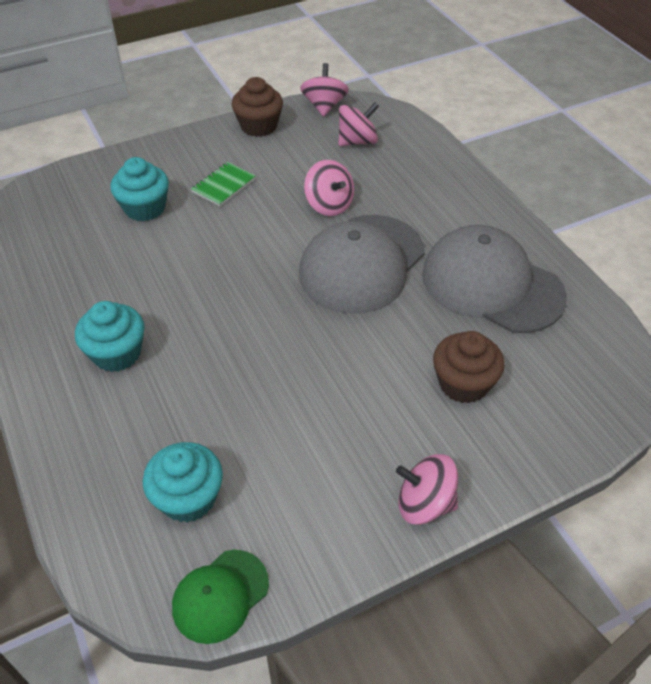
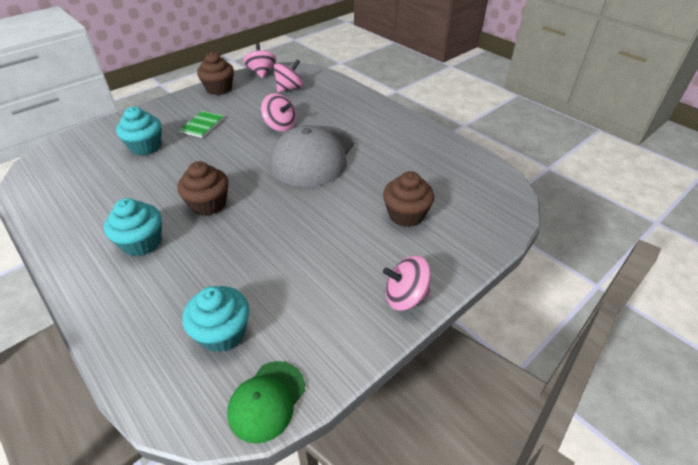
camera: 15 degrees left, 5 degrees down
grey cap [422,225,567,333] -> none
none -> brown cupcake [177,161,228,216]

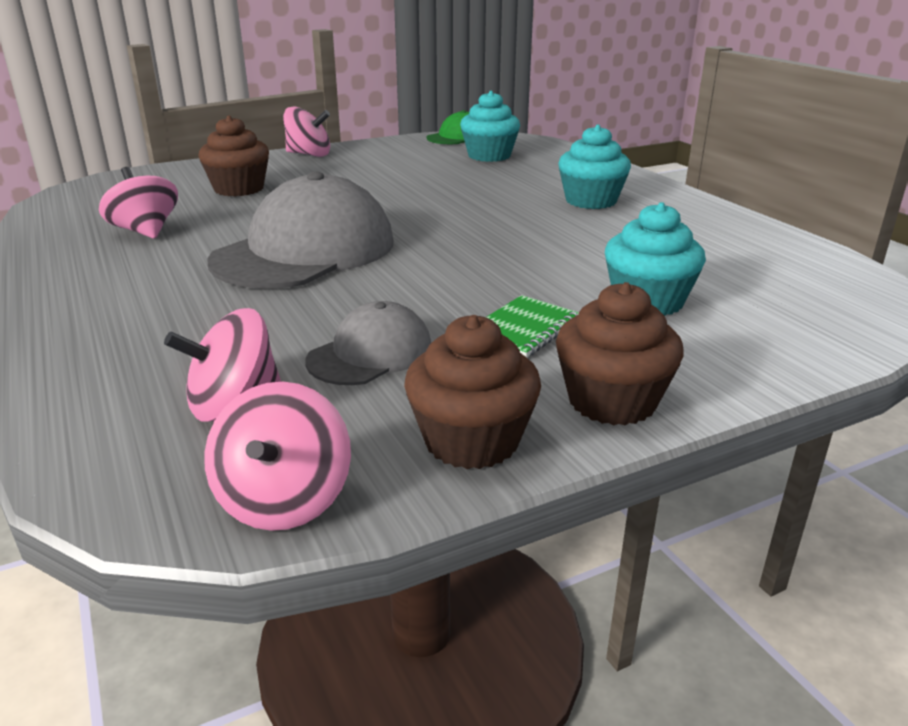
camera: 165 degrees left, 15 degrees down
brown cupcake [177,161,228,216] -> brown cupcake moved to [556,282,684,425]
pink spinning top [261,93,296,132] -> pink spinning top moved to [99,167,178,239]
none -> grey cap [305,301,431,385]

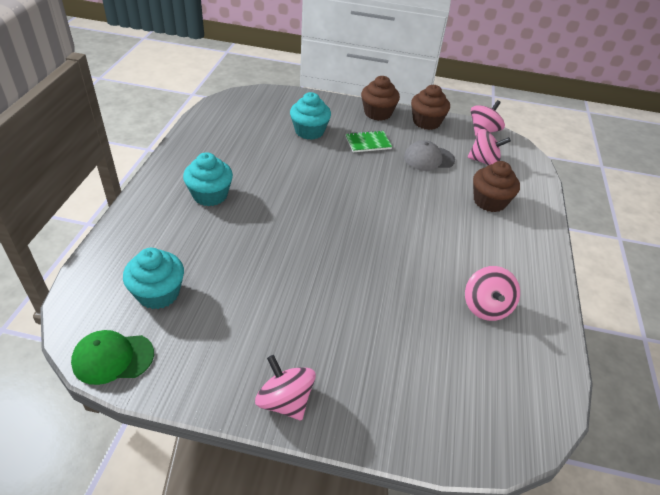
camera: 145 degrees left, 15 degrees up
brown cupcake [198,115,269,196] -> brown cupcake moved to [473,161,520,212]
grey cap [208,171,394,288] -> none

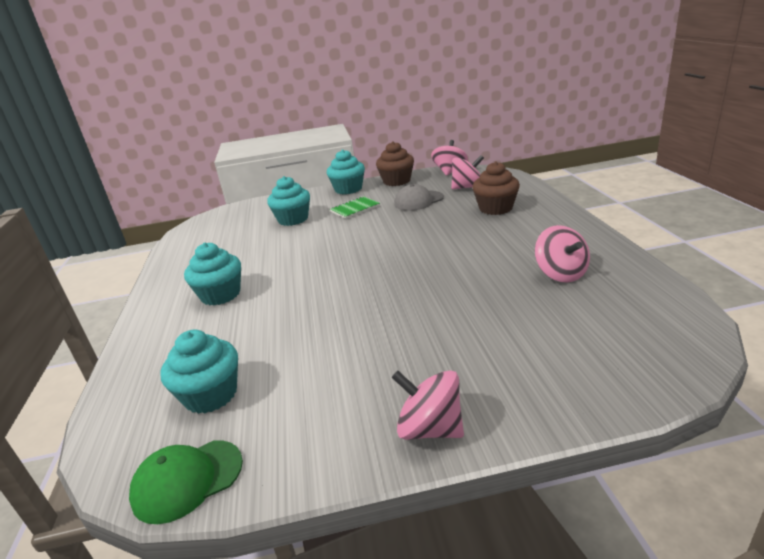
camera: 15 degrees left, 15 degrees down
brown cupcake [361,76,400,121] -> turquoise cupcake [327,149,365,194]

